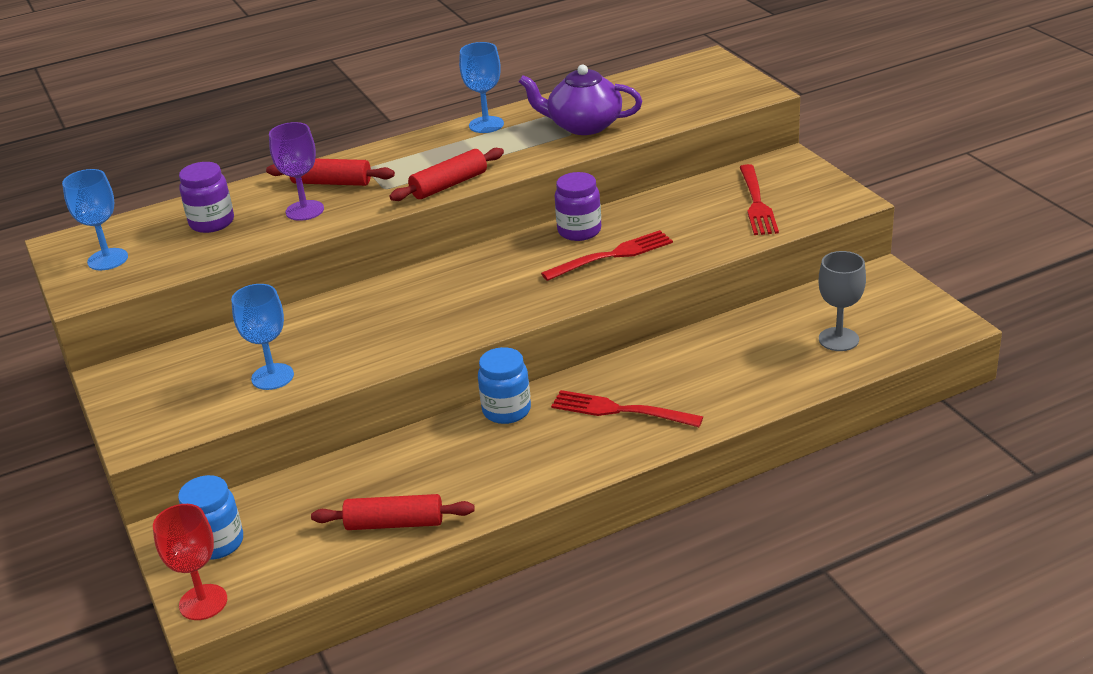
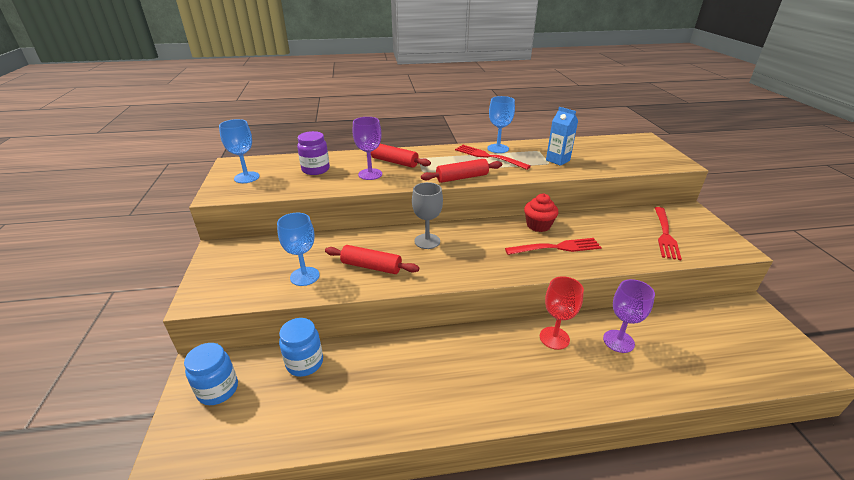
camera: 15 degrees right, 0 degrees up
red goblet [153,504,227,620] -> red goblet moved to [540,276,584,350]
red rolling pin [311,494,475,530] -> red rolling pin moved to [325,245,419,274]
blue jar [478,347,531,424] -> blue jar moved to [279,318,323,377]
purple teapot [519,65,642,135] -> blue carton [546,107,578,166]
red fork [551,390,703,427] -> red fork moved to [455,145,531,170]
purple jar [555,172,601,241] -> red cupcake [524,194,559,232]
grey goblet [819,251,866,351] -> grey goblet moved to [412,182,443,249]
none -> purple goblet [603,279,655,353]

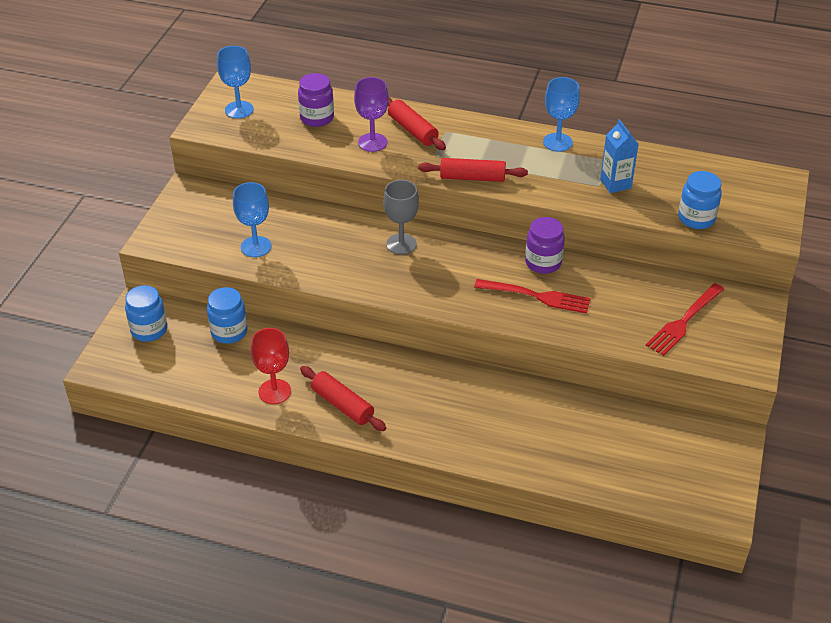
camera: 25 degrees right, 10 degrees up
red rolling pin [325,245,419,274] -> red rolling pin moved to [300,366,386,431]
red fork [455,145,531,170] -> none
red cupcake [524,194,559,232] -> purple jar [525,217,565,274]
red goblet [540,276,584,350] -> red goblet moved to [251,328,291,404]
purple goblet [603,279,655,353] -> none
none -> blue jar [678,171,722,229]

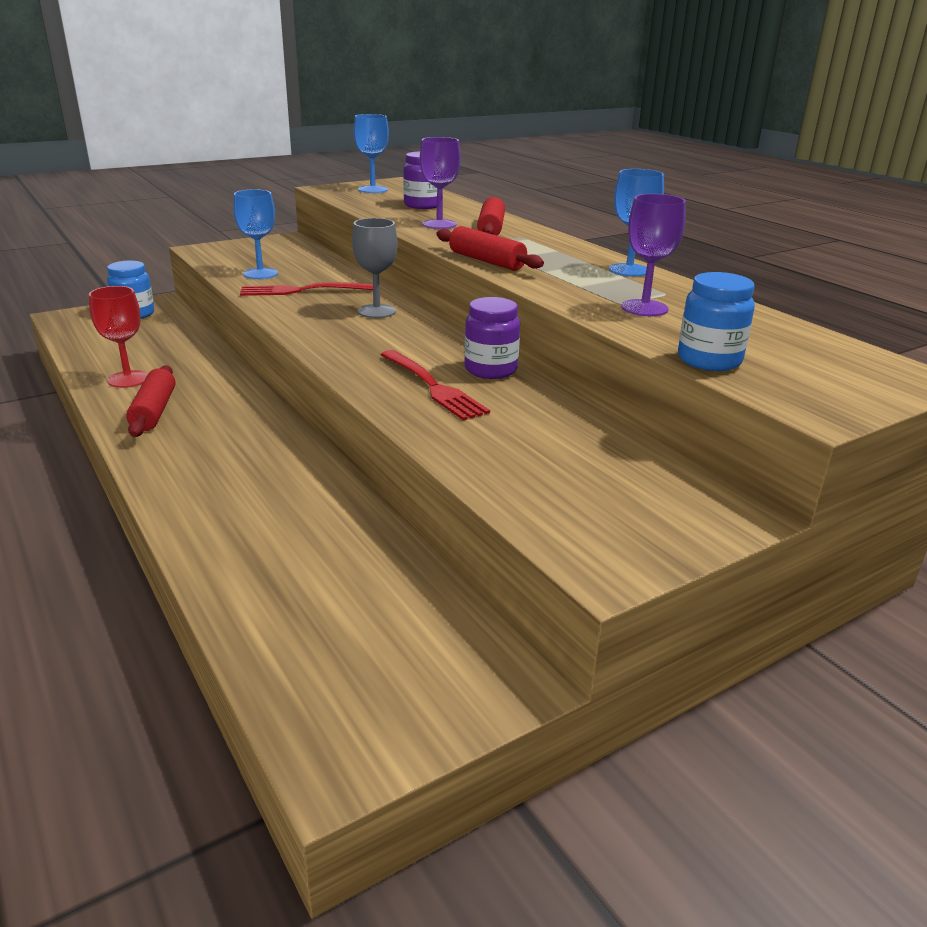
camera: 40 degrees right, 15 degrees down
blue jar [207,287,248,344] -> none
blue carton [600,119,638,193] -> purple goblet [621,194,686,316]
red fork [646,283,724,356] -> red fork moved to [240,282,373,296]

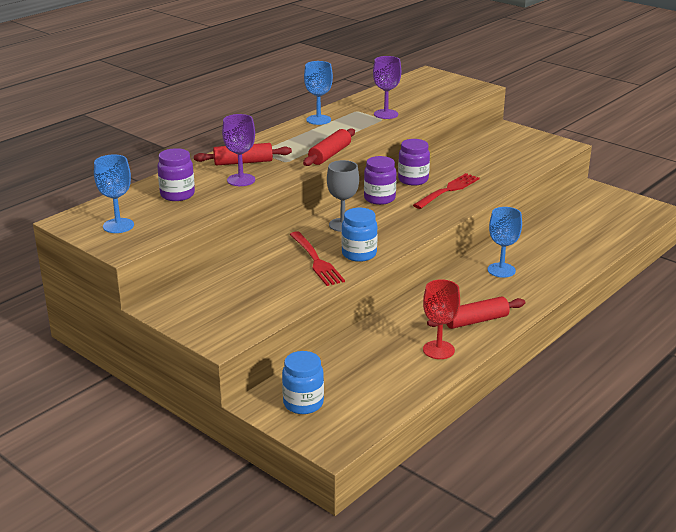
camera: 105 degrees left, 0 degrees up
blue goblet [233,189,278,279] -> blue goblet moved to [487,207,522,278]
blue jar [678,272,755,371] -> blue jar moved to [342,208,378,262]
none -> purple jar [364,156,396,205]

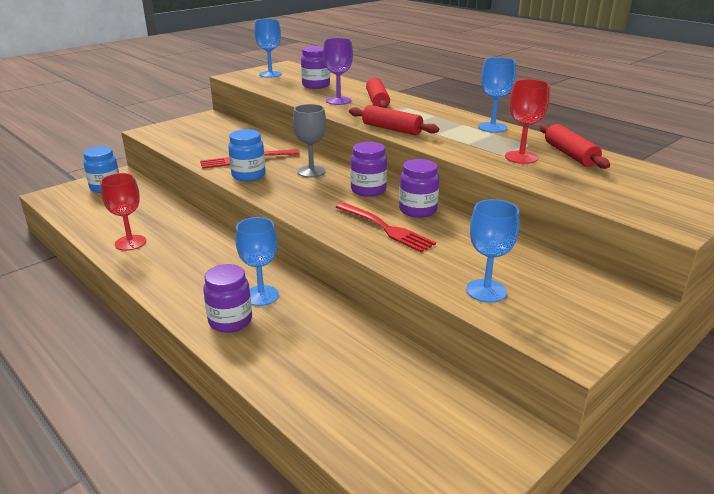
camera: 95 degrees right, 0 degrees up
purple goblet [373,56,401,119] -> red goblet [505,79,550,164]
red rolling pin [427,296,525,329] -> red rolling pin moved to [540,124,610,169]
none -> purple jar [203,264,252,333]
none -> blue goblet [466,199,519,303]

